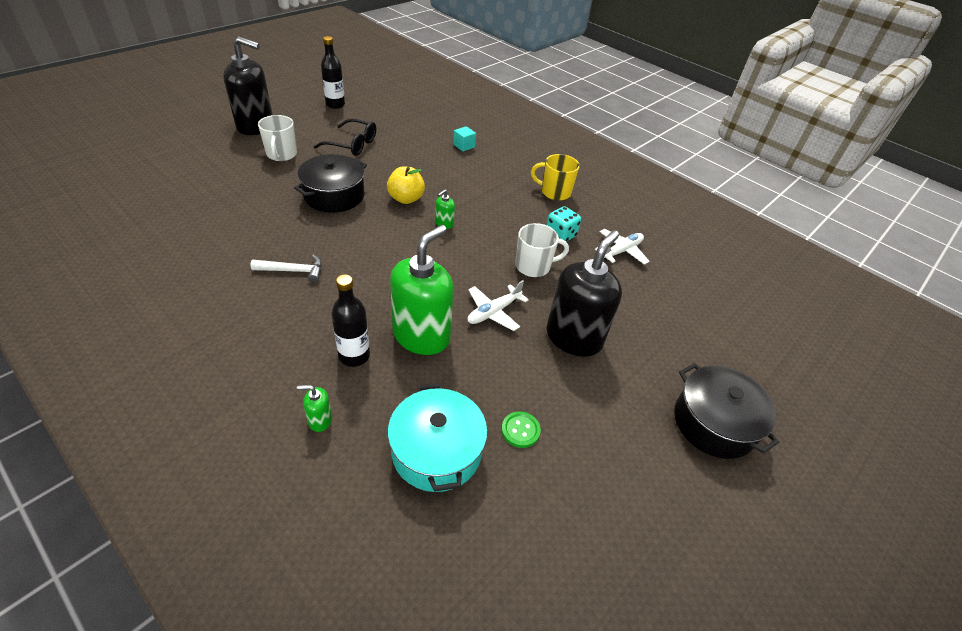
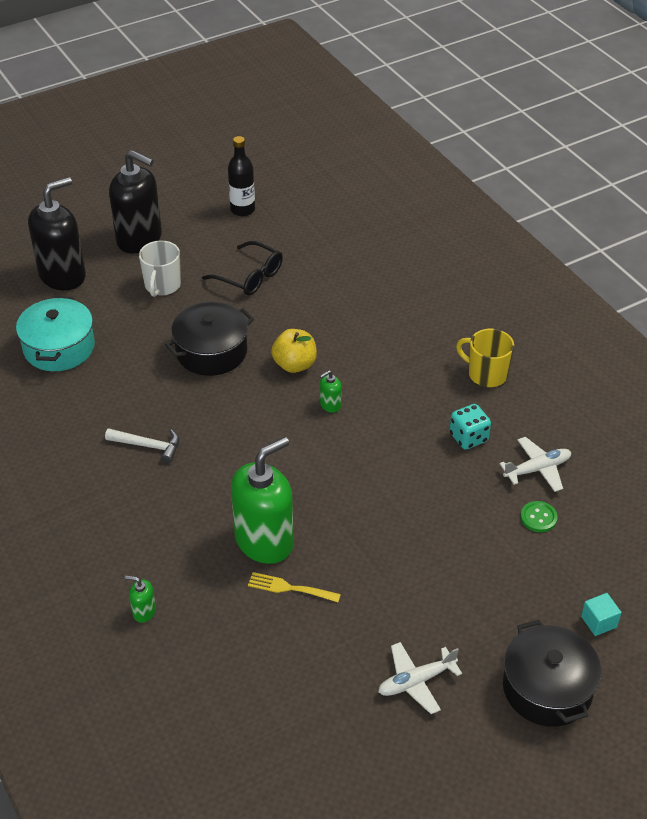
camera: 20 degrees right, 0 degrees up
black bottle [331,274,370,367] -> none
turquoise pot [388,383,488,492] -> turquoise pot moved to [16,296,95,371]
turquoise cube [453,126,476,151] -> turquoise cube moved to [581,593,622,636]
white plane [468,280,529,331] -> white plane moved to [378,642,462,714]
green button [501,412,541,448] -> green button moved to [520,501,558,532]
white mug [515,223,569,277] -> none
black soap dispenser [547,230,622,357] -> black soap dispenser moved to [28,177,86,290]
none -> yellow fork [248,572,341,602]

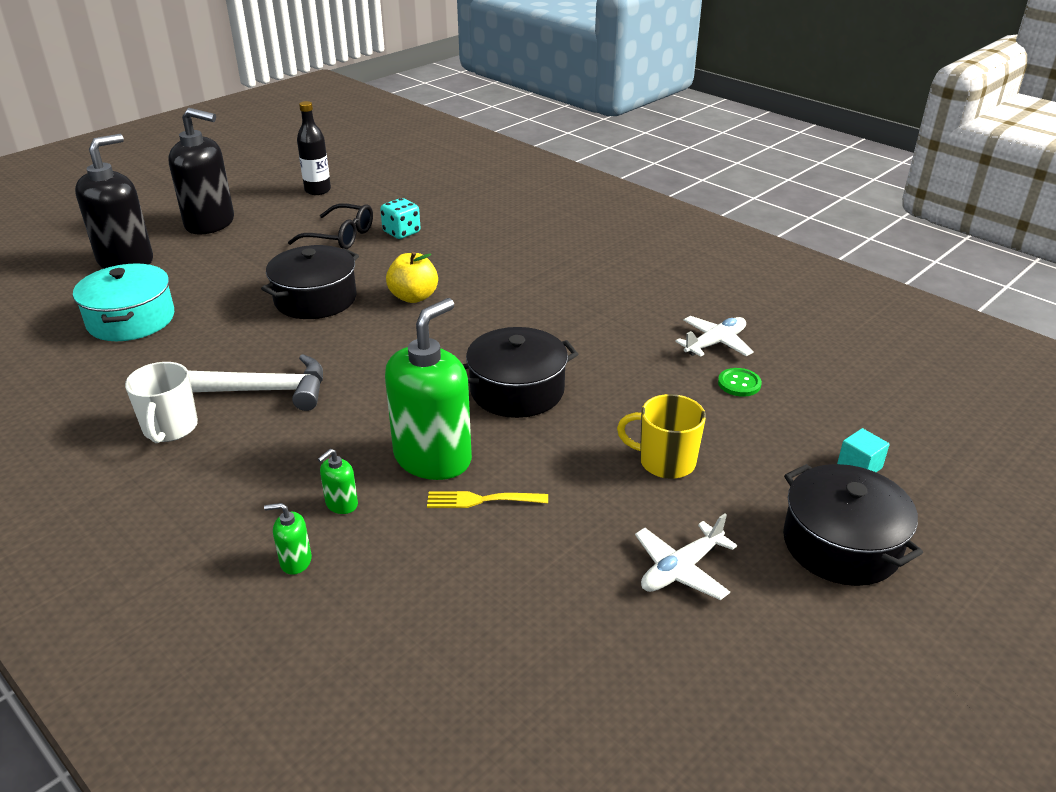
camera: 15 degrees left, 10 degrees down
white hammer [105,428,179,463] -> white hammer [188,354,323,411], size x1.65
white mug [139,241,181,297] -> white mug moved to [125,362,198,443]
green soap dispenser [320,370,342,413] -> green soap dispenser moved to [318,449,358,514]
turquoise dice [450,404,491,449] -> turquoise dice moved to [380,198,421,239]
yellow mug [456,329,514,387] -> yellow mug moved to [617,394,706,479]
none -> black pot [462,327,578,418]

